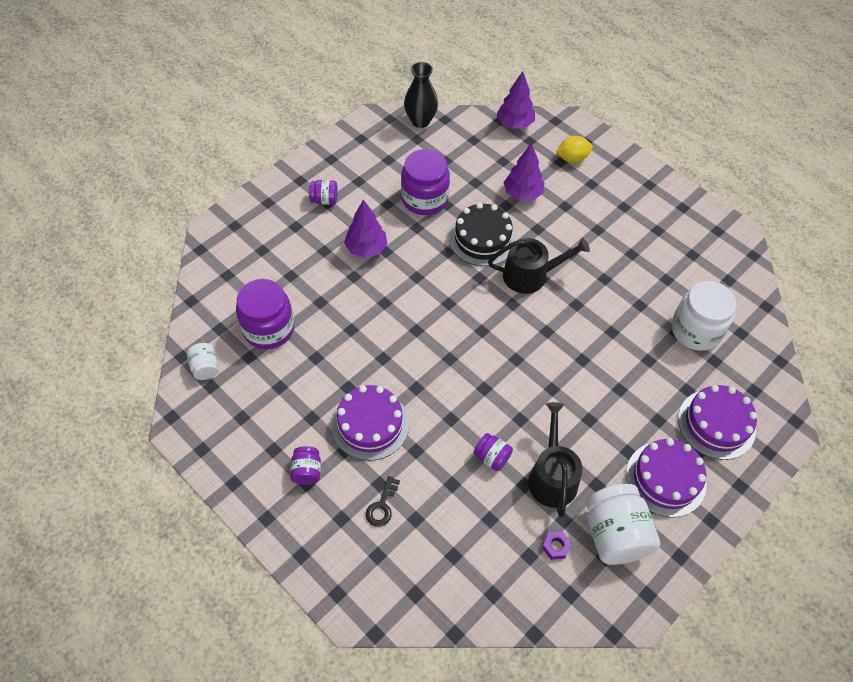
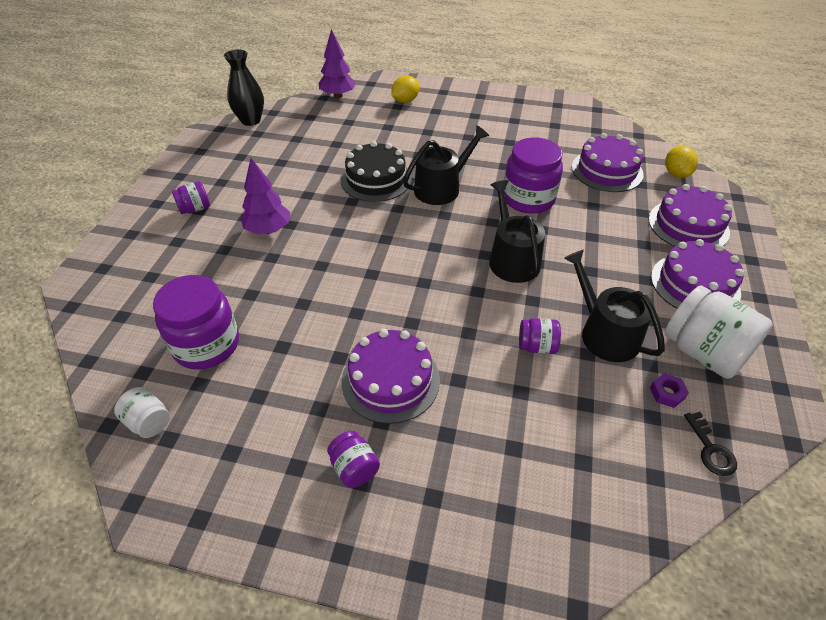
camera: 30 degrees left, 10 degrees down
black key [366,476,400,527] -> black key moved to [684,412,737,476]
purple jar [401,149,450,215] -> purple jar moved to [504,137,563,214]
purple tree [503,143,544,201] -> none
white jar [672,281,736,351] -> purple cake [572,133,644,192]
none -> black watering can [489,180,545,283]
none -> yellow lemon [665,146,698,178]

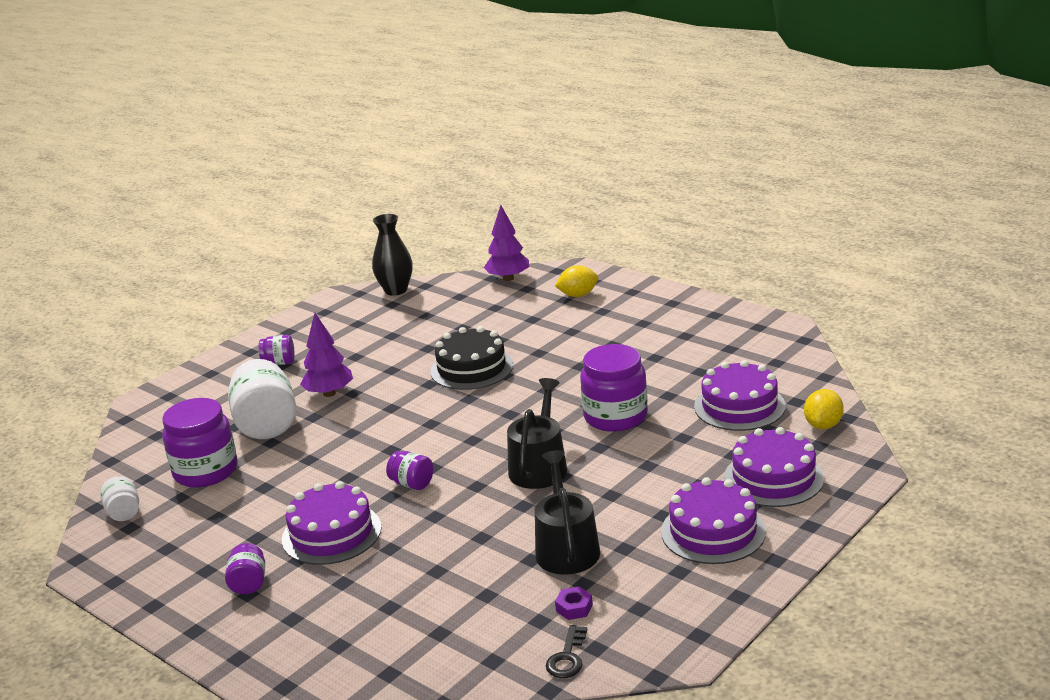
camera: 30 degrees right, 20 degrees down
black watering can [403,125,489,205] -> none
purple jar [519,318,561,354] -> purple jar moved to [386,451,433,490]
white jar [664,285,773,379] -> white jar moved to [228,359,296,439]

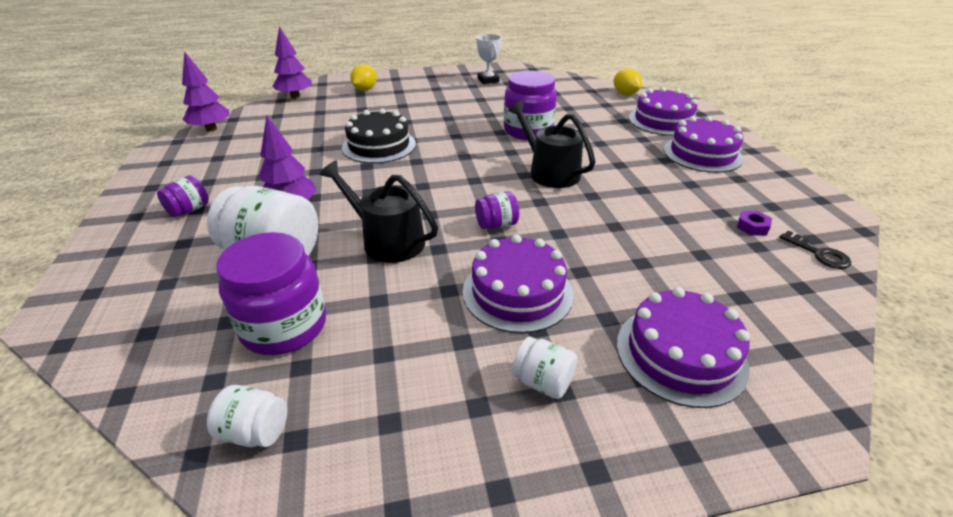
camera: 55 degrees left, 10 degrees up
purple jar [225,543,265,594] -> white jar [512,337,578,399]
black vase [372,214,413,296] -> purple tree [182,51,230,131]
black watering can [535,450,600,575] -> black watering can moved to [320,161,438,263]
purple cake [694,360,785,431] -> purple cake moved to [617,287,750,408]
none -> white trophy [476,34,502,84]

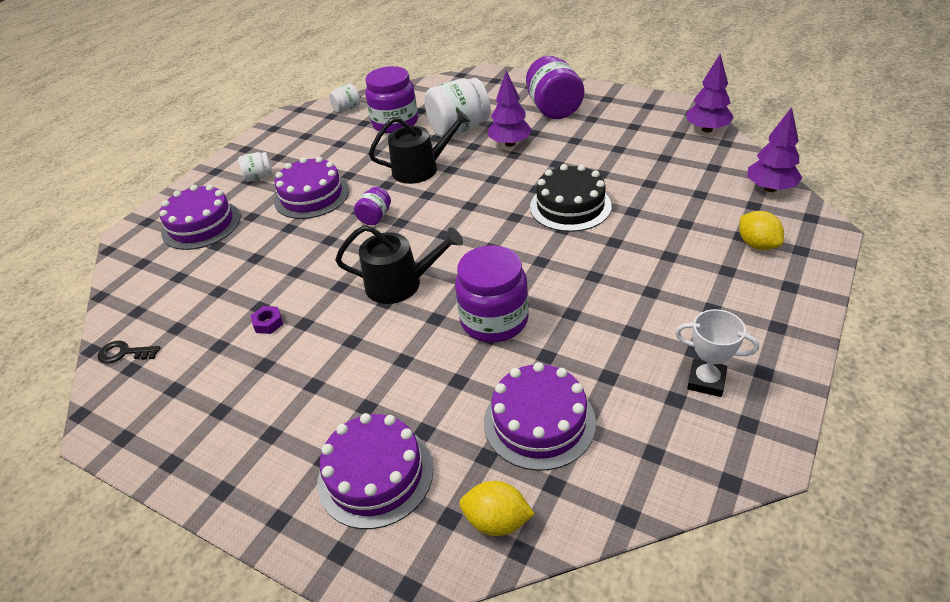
camera: 135 degrees right, 5 degrees up
purple jar [157,175,209,217] -> purple jar [526,56,584,119], size x1.98
purple cake [663,116,744,173] -> purple cake moved to [484,362,596,471]
purple nut [737,211,772,236] -> purple nut moved to [251,306,283,334]

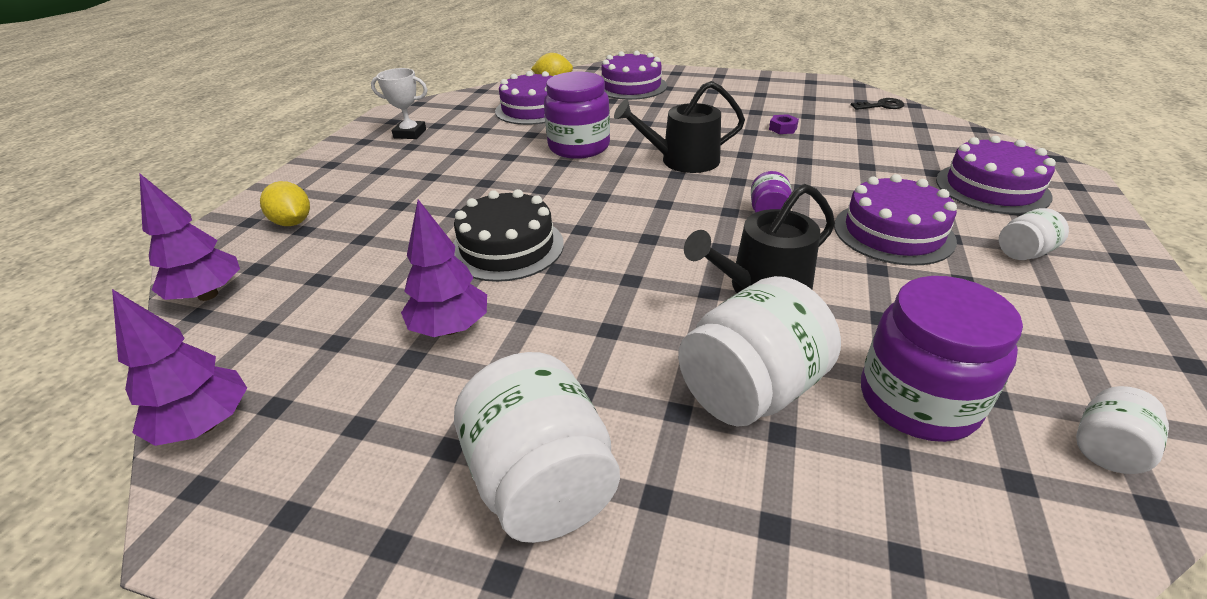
camera: 165 degrees right, 5 degrees down
purple tree [488,70,532,147] -> purple tree moved to [401,199,487,337]
purple jar [526,56,584,119] -> white jar [454,352,620,543]

